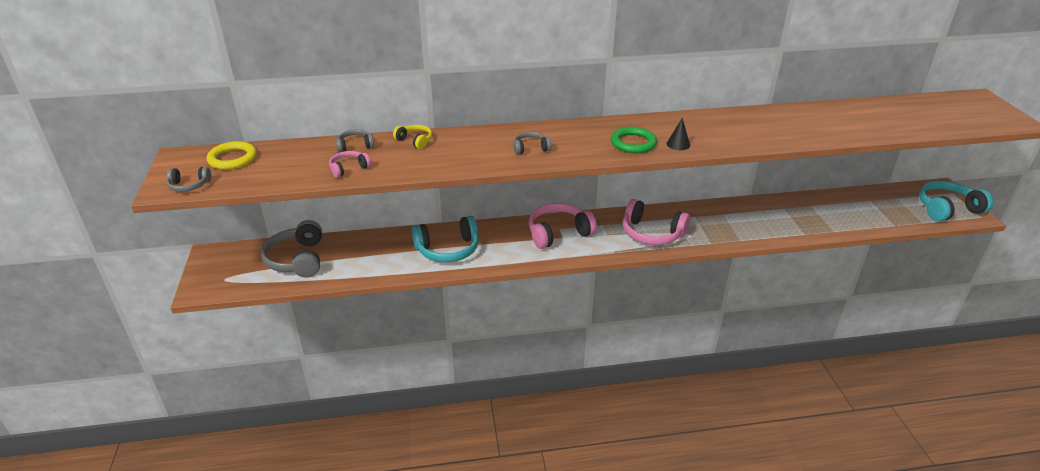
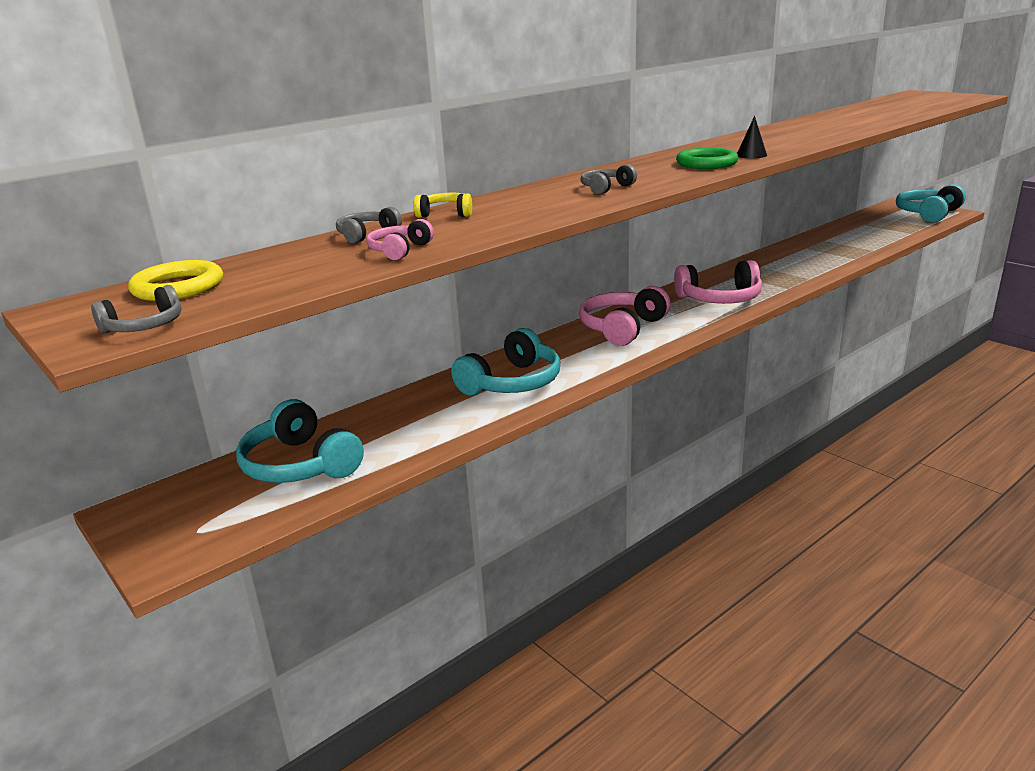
camera: 30 degrees left, 10 degrees down
grey headphones [261,220,322,277] -> turquoise headphones [236,399,364,483]

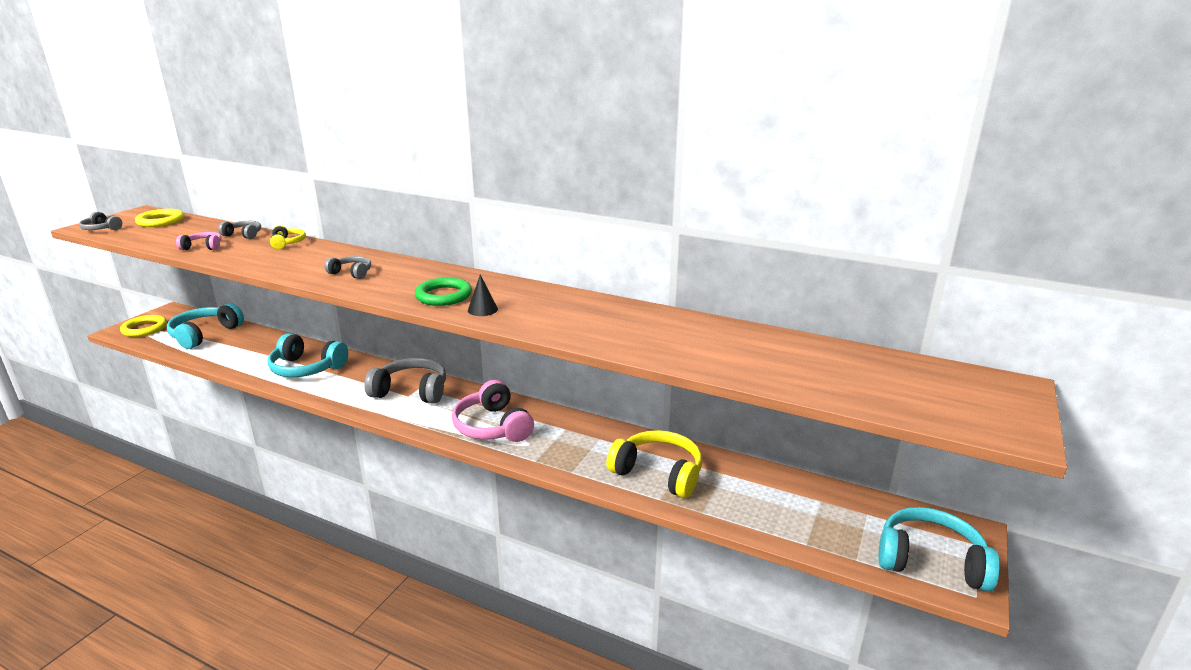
camera: 65 degrees right, 0 degrees up
pink headphones [579,286,671,346] -> grey headphones [364,358,446,404]
none -> yellow ring [120,315,167,337]
none -> yellow headphones [606,430,702,498]

